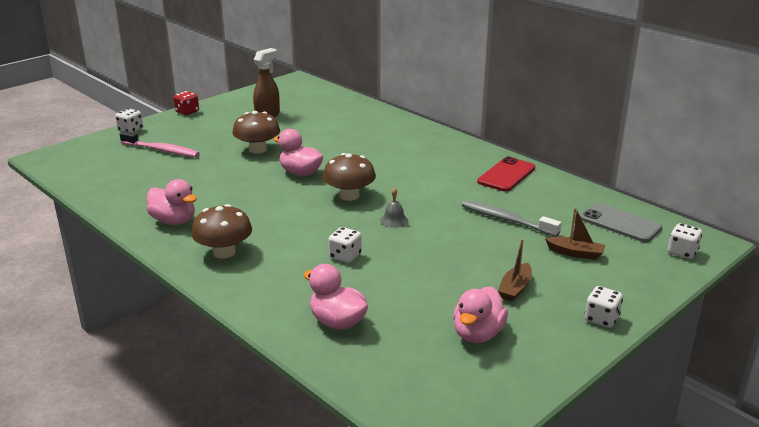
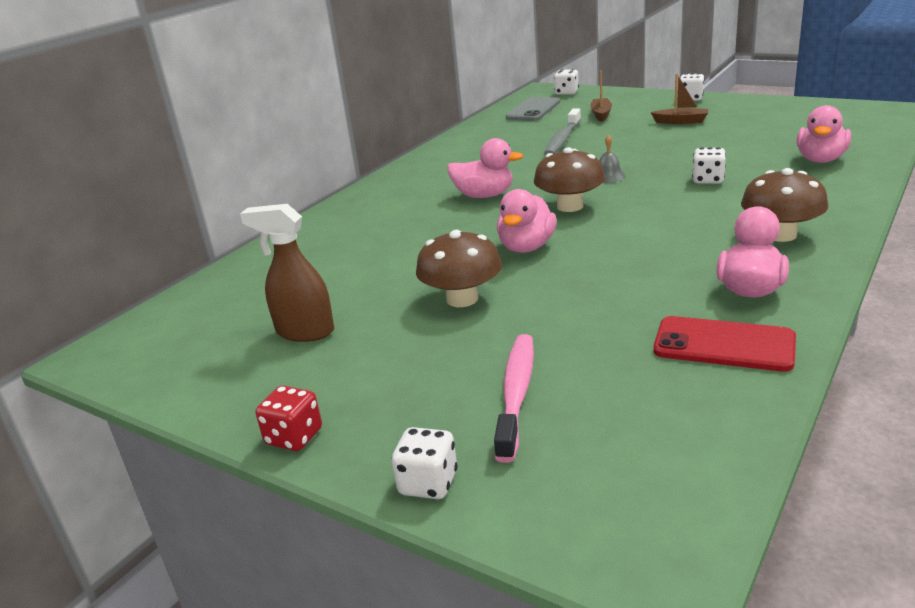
camera: 100 degrees left, 0 degrees up
pink duck [453,286,508,343] -> pink duck moved to [447,138,523,198]
red phone [477,157,535,192] -> red phone moved to [654,316,796,372]

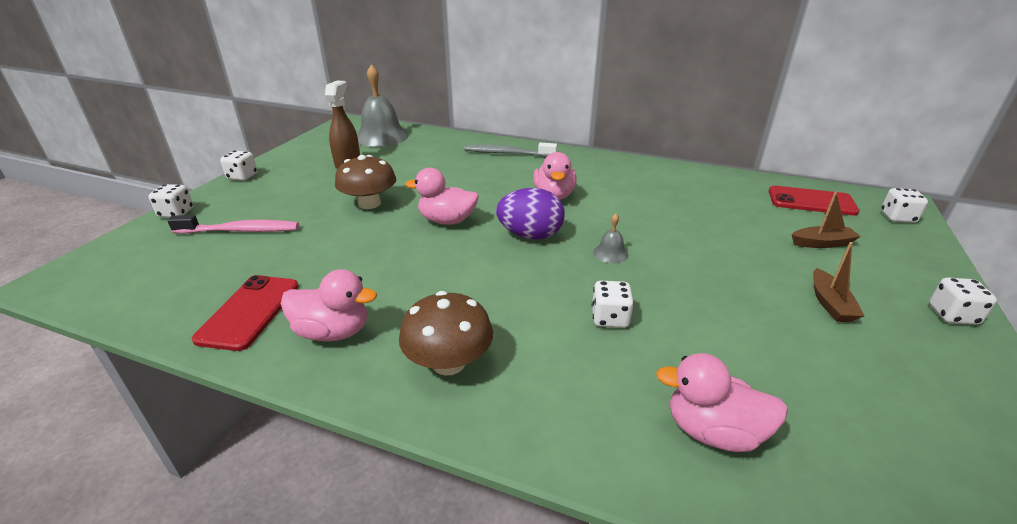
camera: 75 degrees right, 5 degrees up
red dice [256,385,322,451] -> white dice [220,151,257,181]
grey phone [506,97,560,121] -> red phone [769,186,859,216]
brown mushroom [534,147,605,212] -> purple egg [496,188,565,240]
grey toothbrush [544,108,581,155] -> grey toothbrush moved to [464,143,557,157]
none -> grey bell [357,64,409,147]

